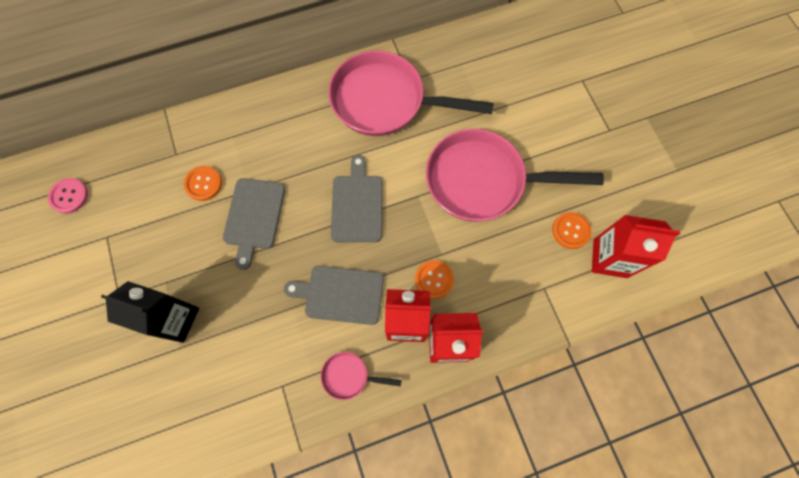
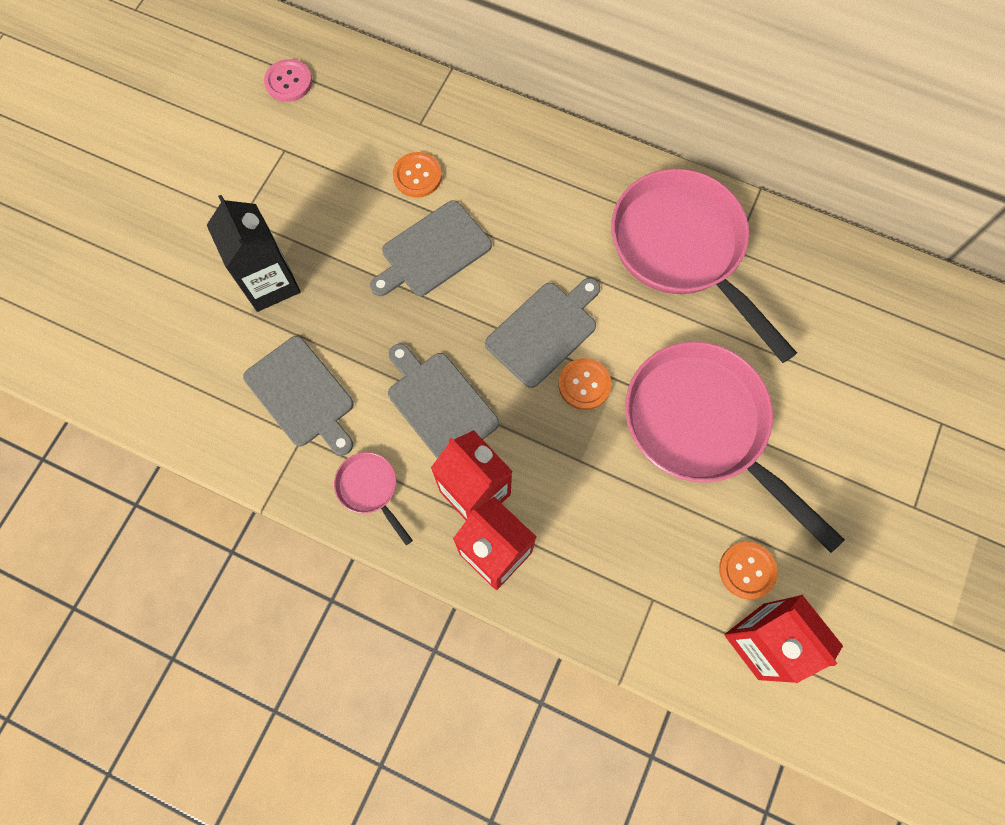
camera: 45 degrees right, 0 degrees up
orange button [415,260,454,299] -> orange button moved to [558,358,612,410]
none -> grey cutting board [243,336,354,456]

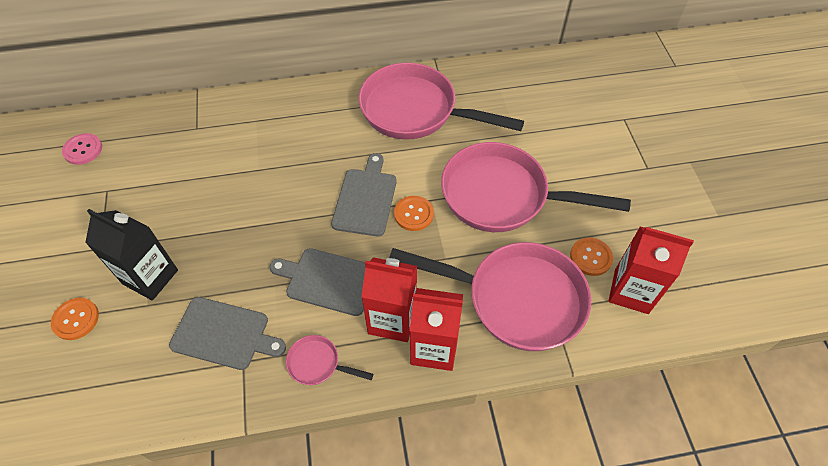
camera: 35 degrees left, 15 degrees down
grey cutting board [370,200,492,296] -> none
orange button [393,152,442,198] -> orange button moved to [51,298,99,340]
none -> pink pan [389,242,591,351]

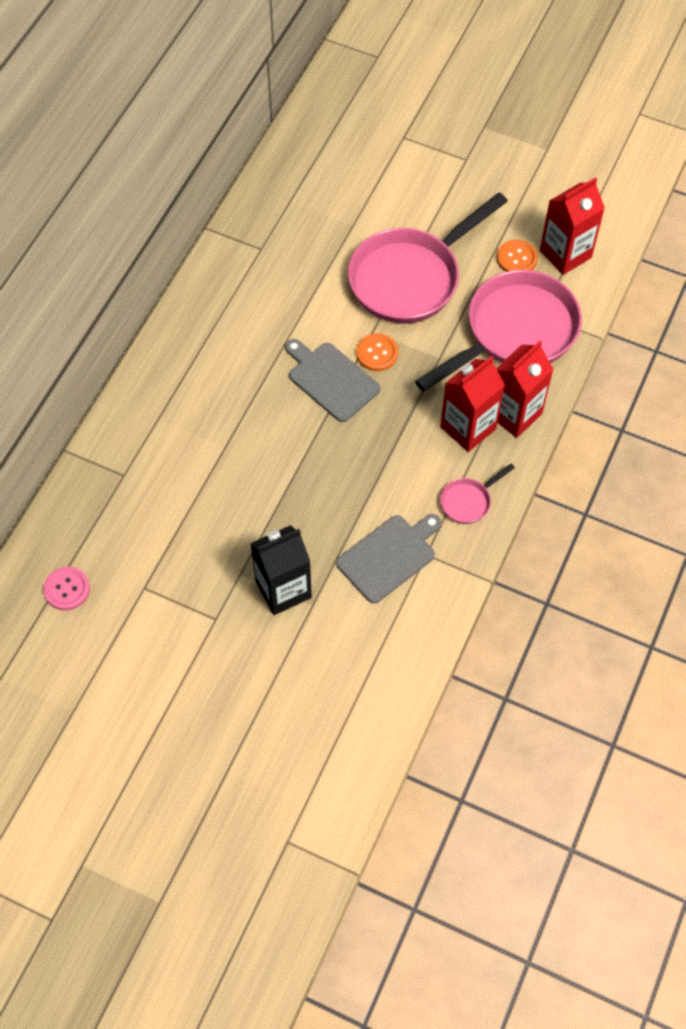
camera: 55 degrees left, 5 degrees up
orange button [51,298,99,340] -> none
grey cutting board [270,248,365,316] -> none
pink pan [359,63,524,140] -> none

